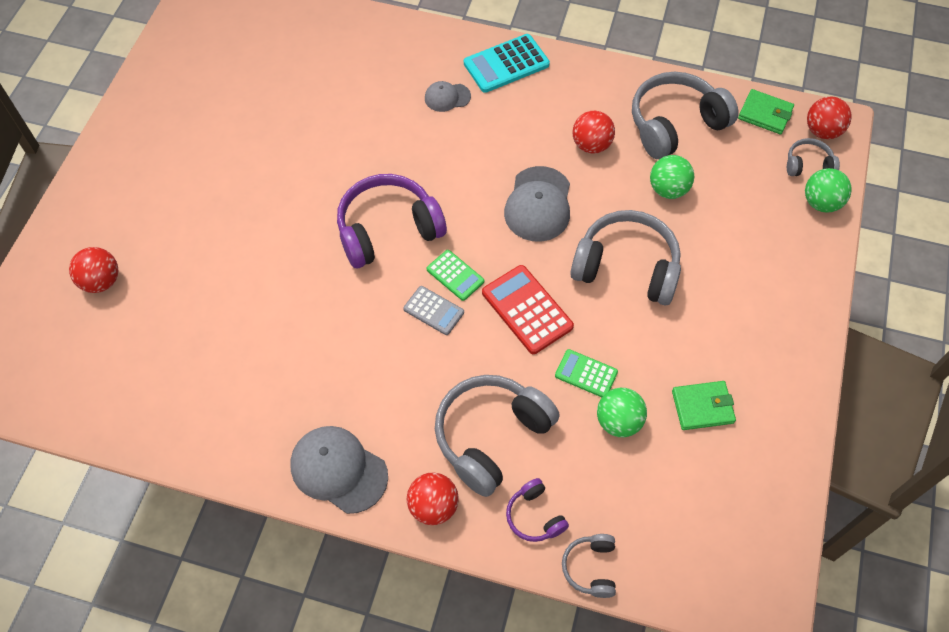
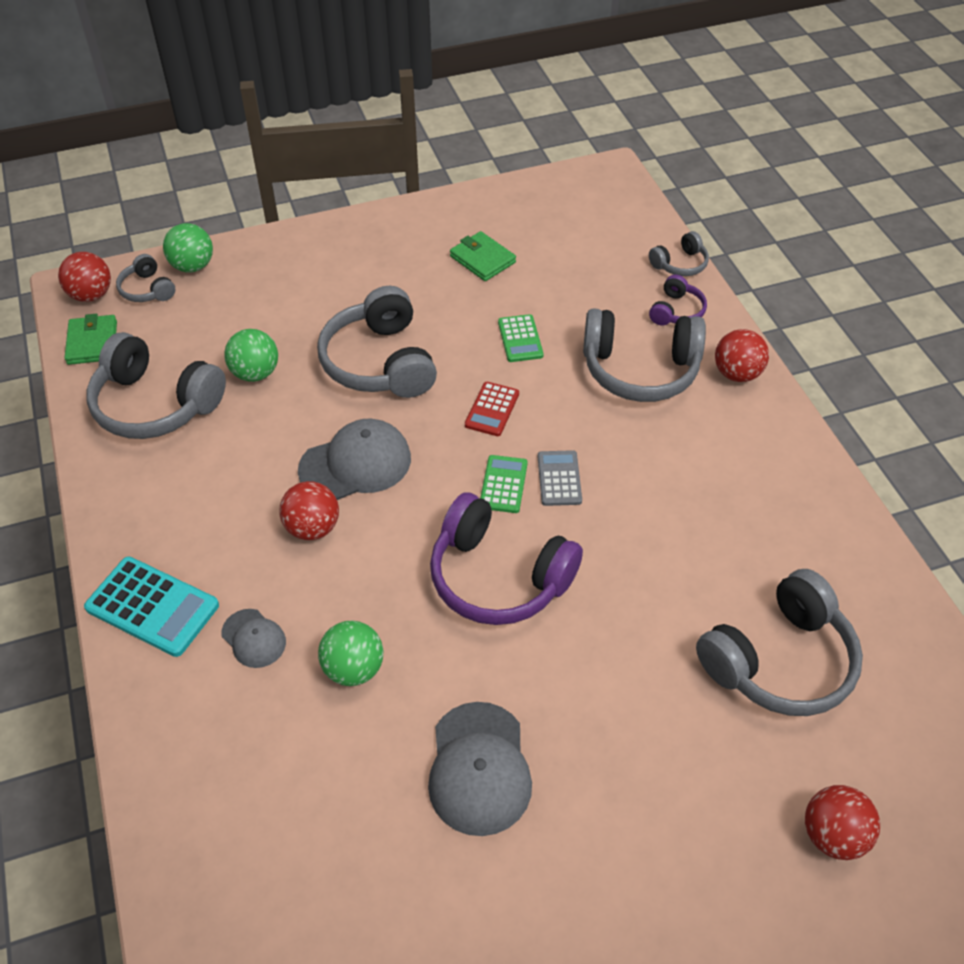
camera: 125 degrees left, 10 degrees down
grey cap [291,426,388,514] -> grey cap moved to [428,702,532,836]
red calculator [482,265,574,354] -> red calculator [465,382,519,436], size x0.61
red ball [572,111,615,154] -> red ball moved to [280,481,339,540]
green ball [597,388,647,437] -> green ball moved to [318,621,383,686]
none -> grey headphones [696,569,863,716]

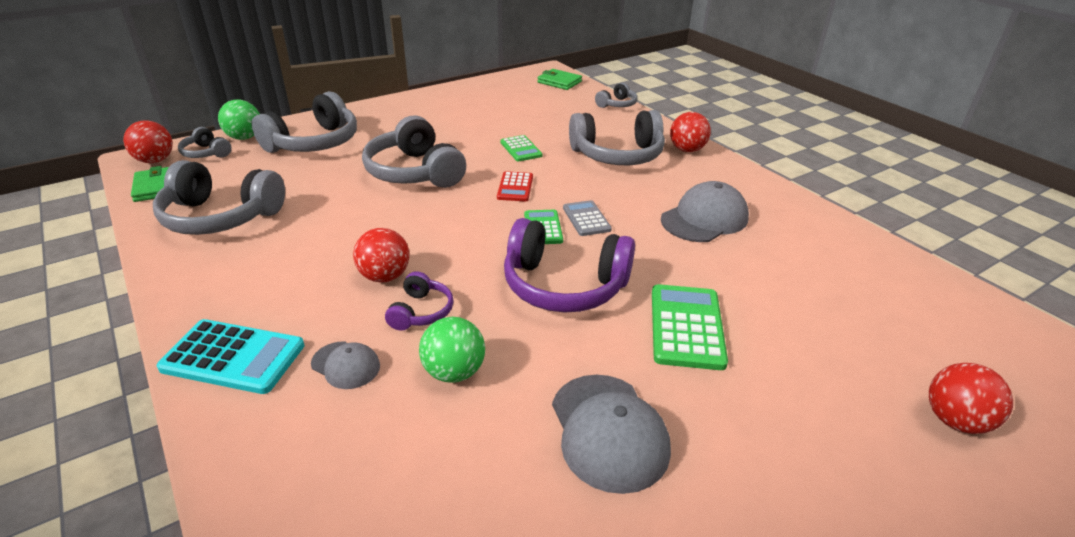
camera: 15 degrees left, 15 degrees down
green ball [224,329,278,382] -> none
grey cap [298,419,411,500] -> grey cap moved to [661,181,749,242]
green wallet [450,231,516,281] -> green wallet moved to [537,69,582,90]
purple headphones [649,275,707,325] -> purple headphones moved to [385,271,453,331]
grey headphones [696,569,863,716] -> grey headphones moved to [251,91,357,153]
none -> green calculator [652,284,728,370]

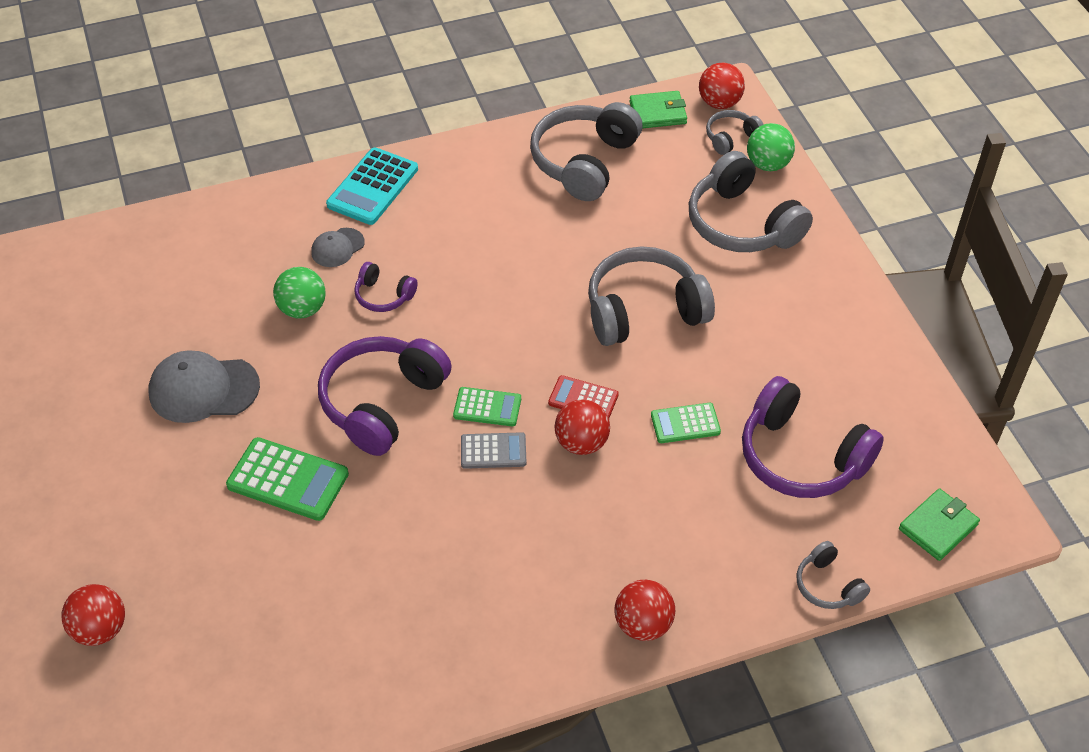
camera: 105 degrees right, 15 degrees up
red ball [353,228,409,283] -> red ball moved to [555,399,610,455]
grey headphones [569,110,665,165] -> none
grey cap [661,181,749,242] -> none
none -> purple headphones [742,376,884,498]

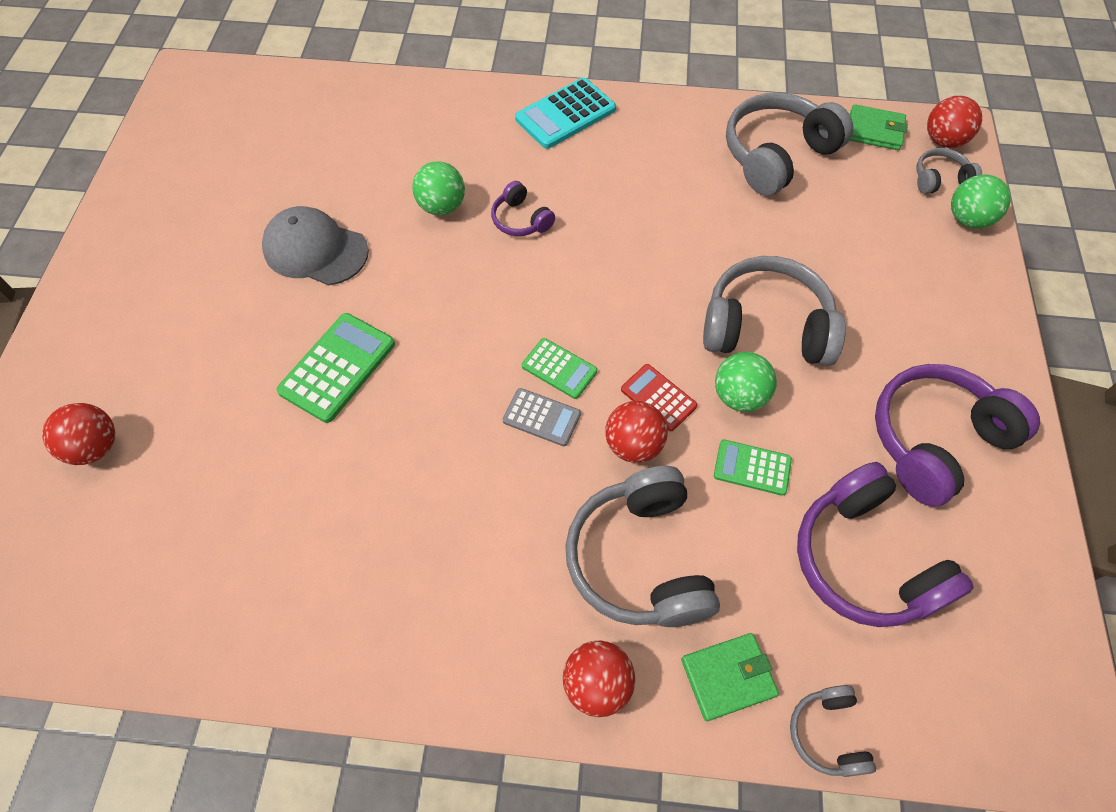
camera: 25 degrees right, 10 degrees up
green calculator [226,437,349,521] -> green calculator turned 105 degrees counterclockwise [276,313,395,423]
grey cap [311,228,365,267] -> none
purple headphones [318,336,452,456] -> purple headphones moved to [875,364,1040,507]
grey headphones [689,151,813,252] -> grey headphones moved to [565,466,720,627]
green wallet [899,488,980,561] -> green wallet moved to [681,633,779,721]
none -> green ball [715,352,777,412]

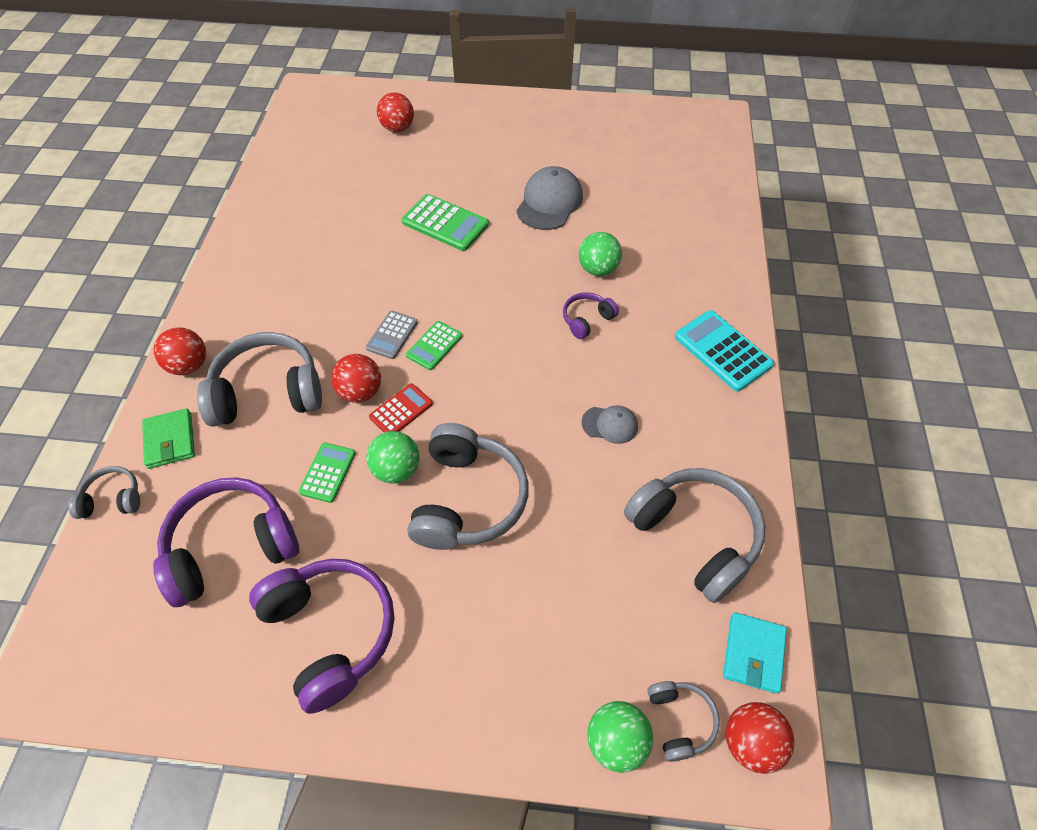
camera: 90 degrees right, 5 degrees down
green wallet [849,104,908,150] -> turquoise wallet [723,612,787,694]
none -> grey cap [582,405,638,444]

